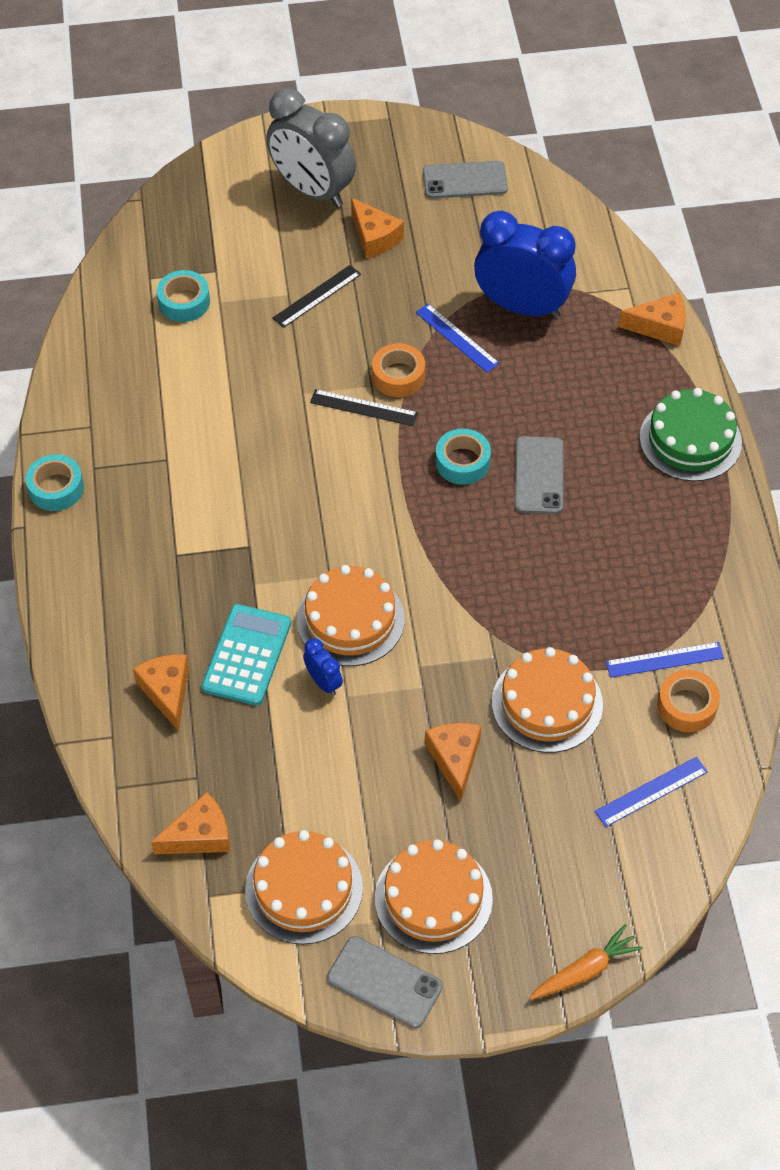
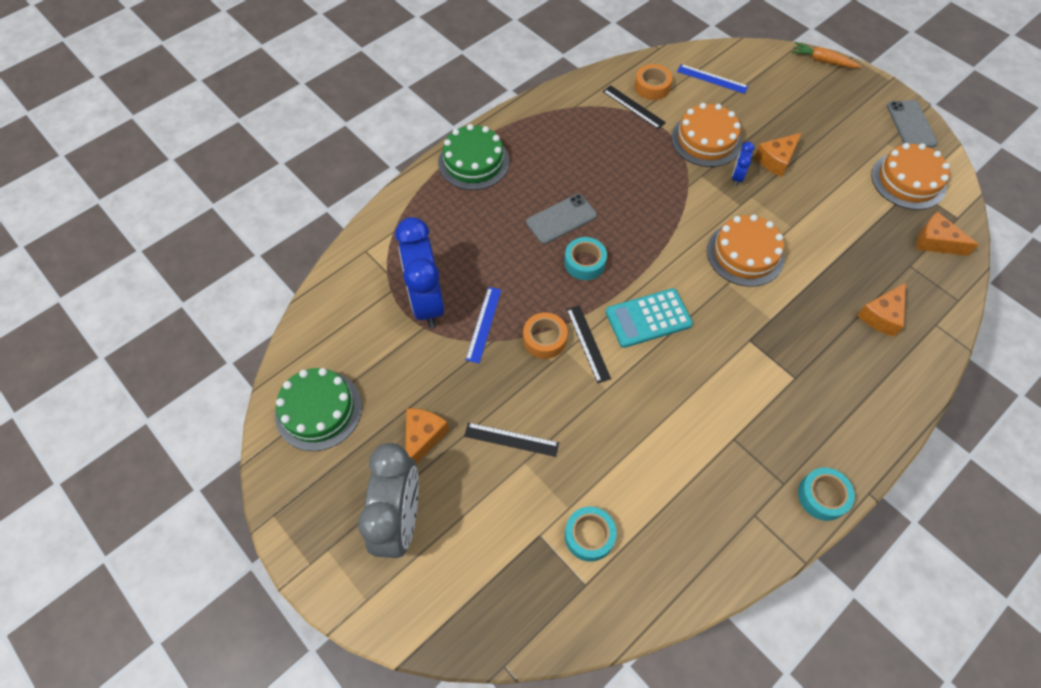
camera: 125 degrees left, 5 degrees up
turquoise calculator [201,604,291,706] -> turquoise calculator moved to [606,288,693,348]
blue clock [303,638,343,696] -> blue clock moved to [732,142,755,186]
orange cake [375,839,493,954] -> none
grey phone [423,161,508,199] -> green cake [275,368,362,451]
blue ruler [606,642,724,678] -> black ruler [603,85,666,129]
orange cheese [619,293,686,346] -> none

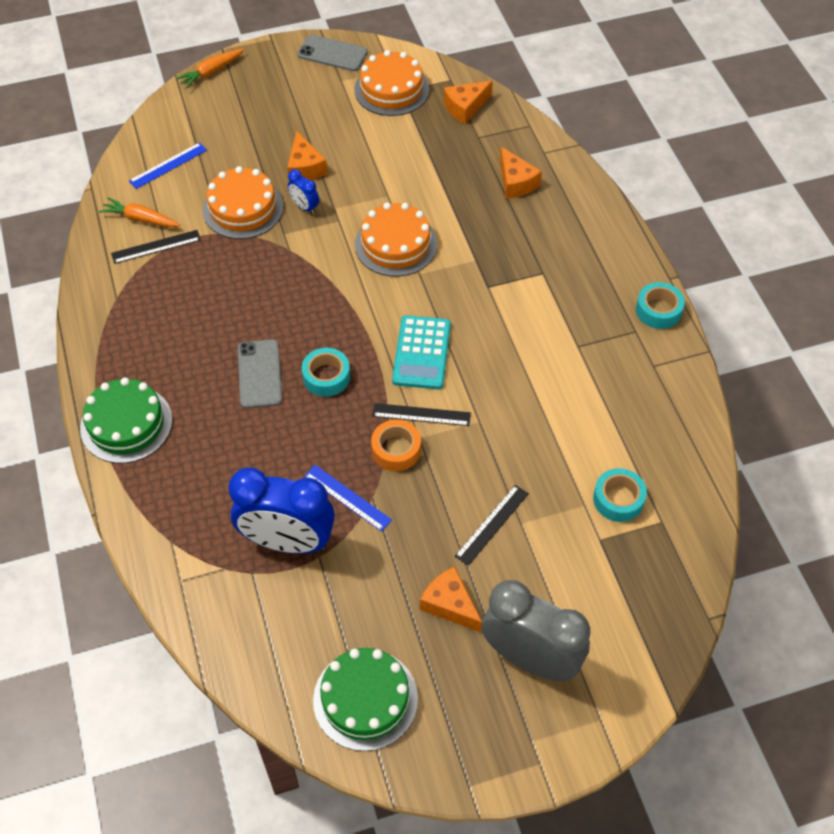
camera: 65 degrees left, 5 degrees down
orange tape [634,64,673,100] -> orange carrot [99,197,180,227]

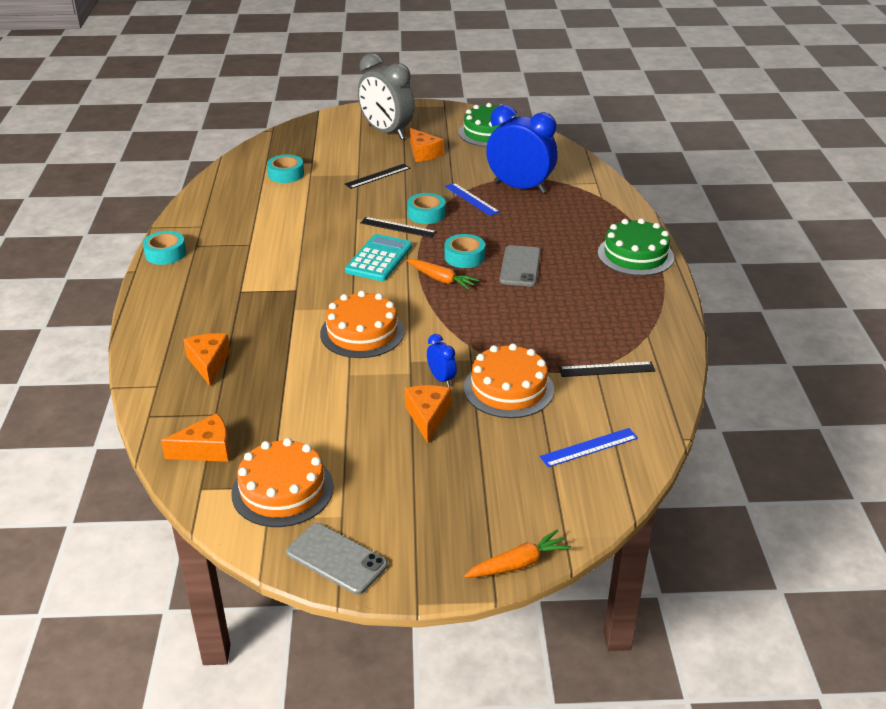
camera: 165 degrees left, 20 degrees down
orange carrot [99,197,180,227] -> orange carrot moved to [407,259,479,290]
orange tape [371,420,421,471] -> turquoise tape [407,193,446,224]

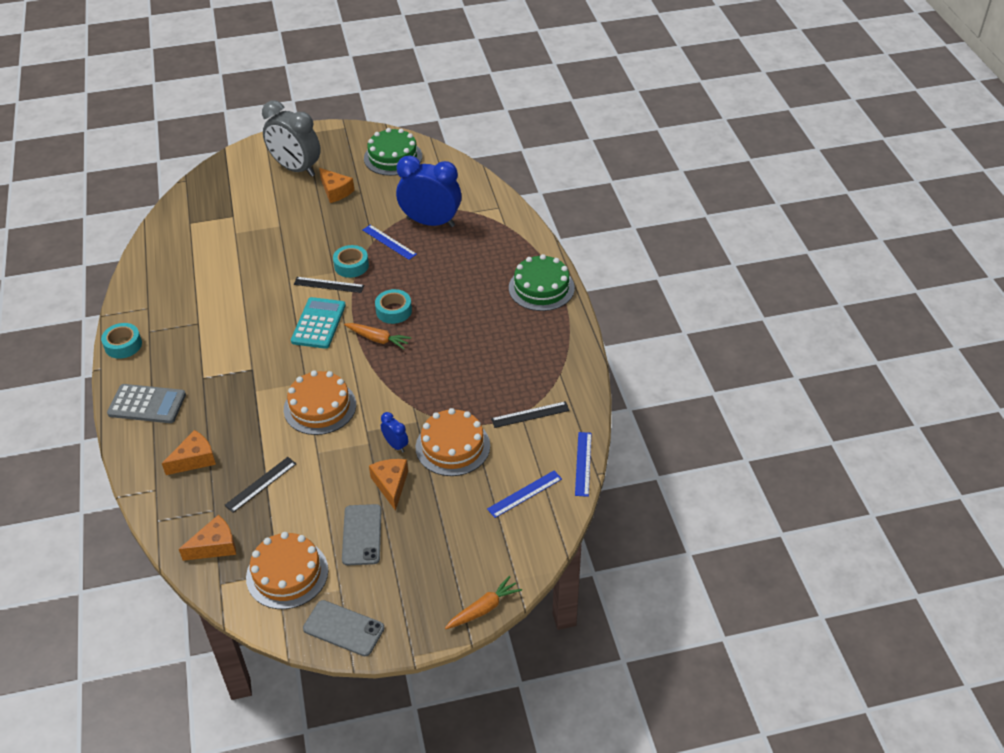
camera: 10 degrees left, 10 degrees up
orange cheese [183,333,230,386] -> orange cheese turned 75 degrees clockwise [162,430,216,475]
turquoise tape [267,155,304,183] -> none
black ruler [345,164,411,189] -> black ruler moved to [224,457,296,513]
grey phone [500,245,541,286] -> grey phone moved to [342,504,382,565]
none -> grey calculator [107,384,186,423]
none -> blue ruler [575,432,592,497]

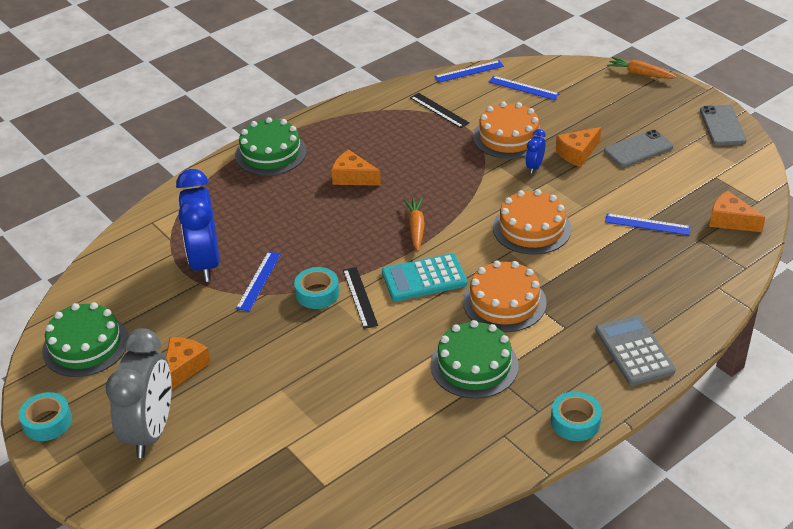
camera: 115 degrees left, 5 degrees down
orange cheese [162,430,216,475] -> orange cheese moved to [331,150,381,186]
black ruler [224,457,296,513] -> blue ruler [605,213,691,235]
orange cake [246,532,328,609] -> orange cake moved to [463,260,547,332]
turquoise tape [375,289,412,324] -> turquoise tape moved to [19,392,72,441]
none -> green cake [430,320,519,399]

